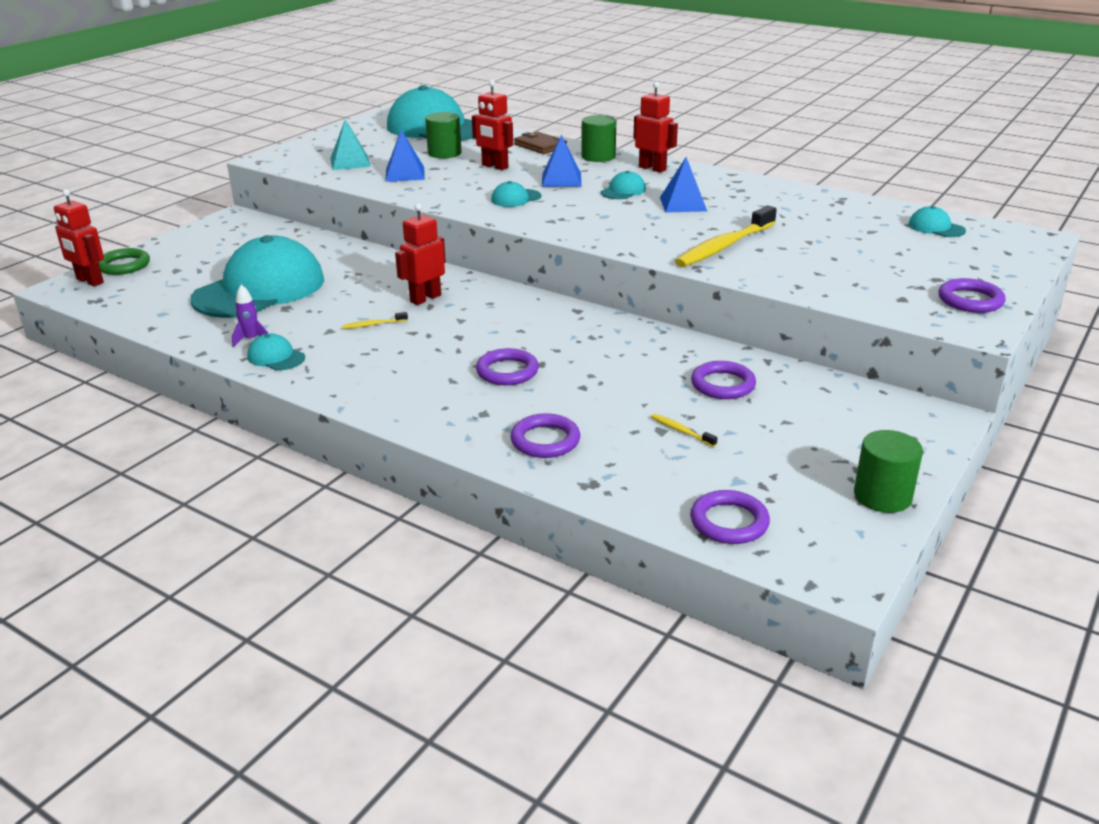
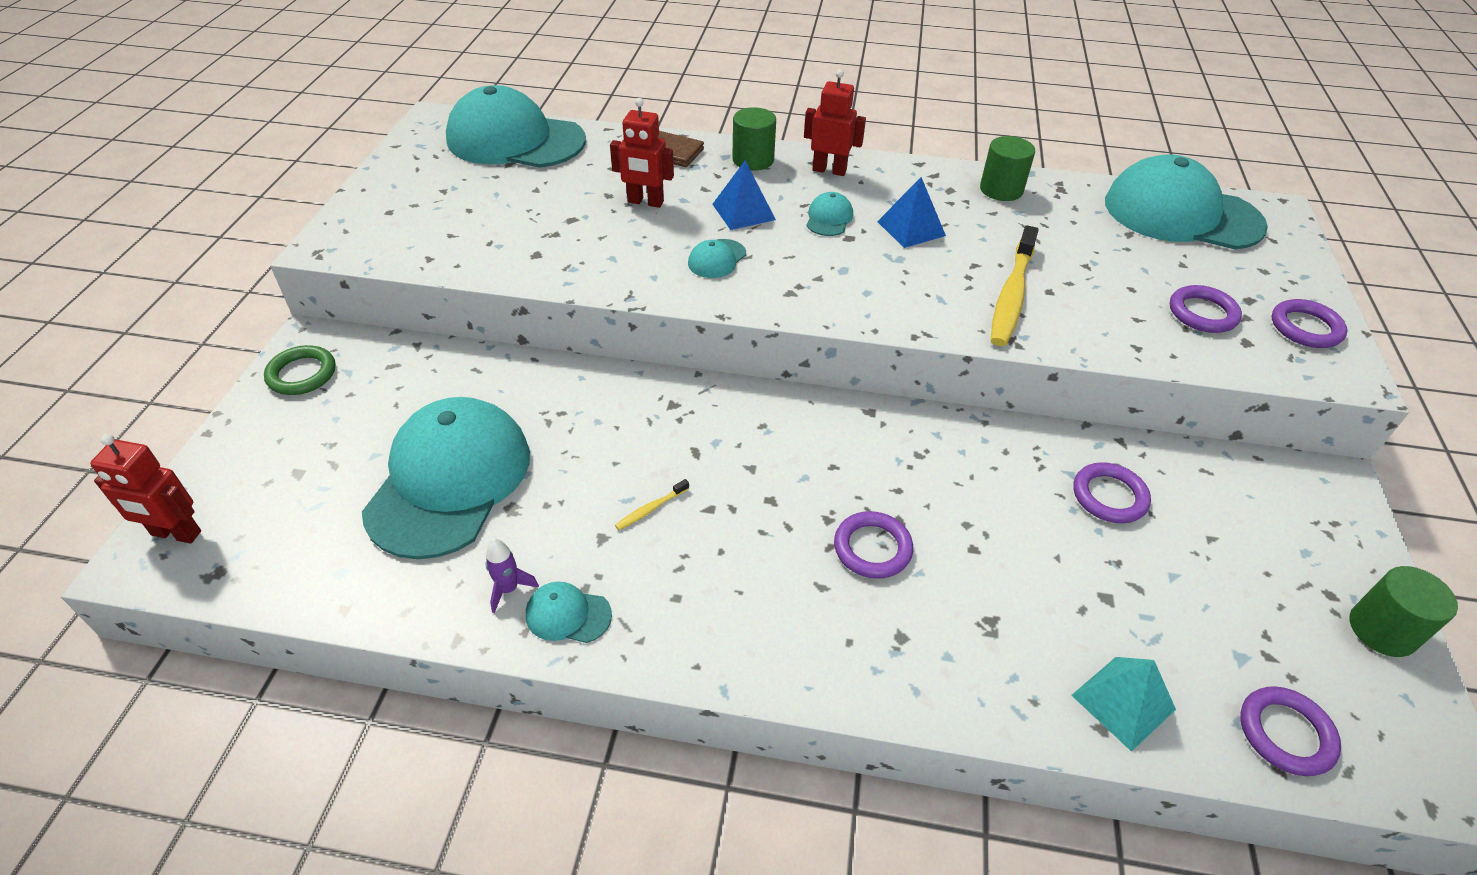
camera: 25 degrees left, 15 degrees up
green ring [99,248,150,275] -> green ring moved to [264,345,336,395]
turquoise pyramid [330,119,371,170] -> turquoise pyramid moved to [1071,657,1176,752]
blue pyramid [385,130,425,182] -> none
red robot [395,203,446,305] -> none
green cylinder [425,112,462,158] -> green cylinder moved to [980,136,1035,201]
purple ring [510,413,580,458] -> purple ring moved to [1170,285,1242,333]
yellow toothbrush [651,414,717,447] -> none
turquoise cap [908,206,966,237] -> turquoise cap [1105,154,1268,249], size x2.48

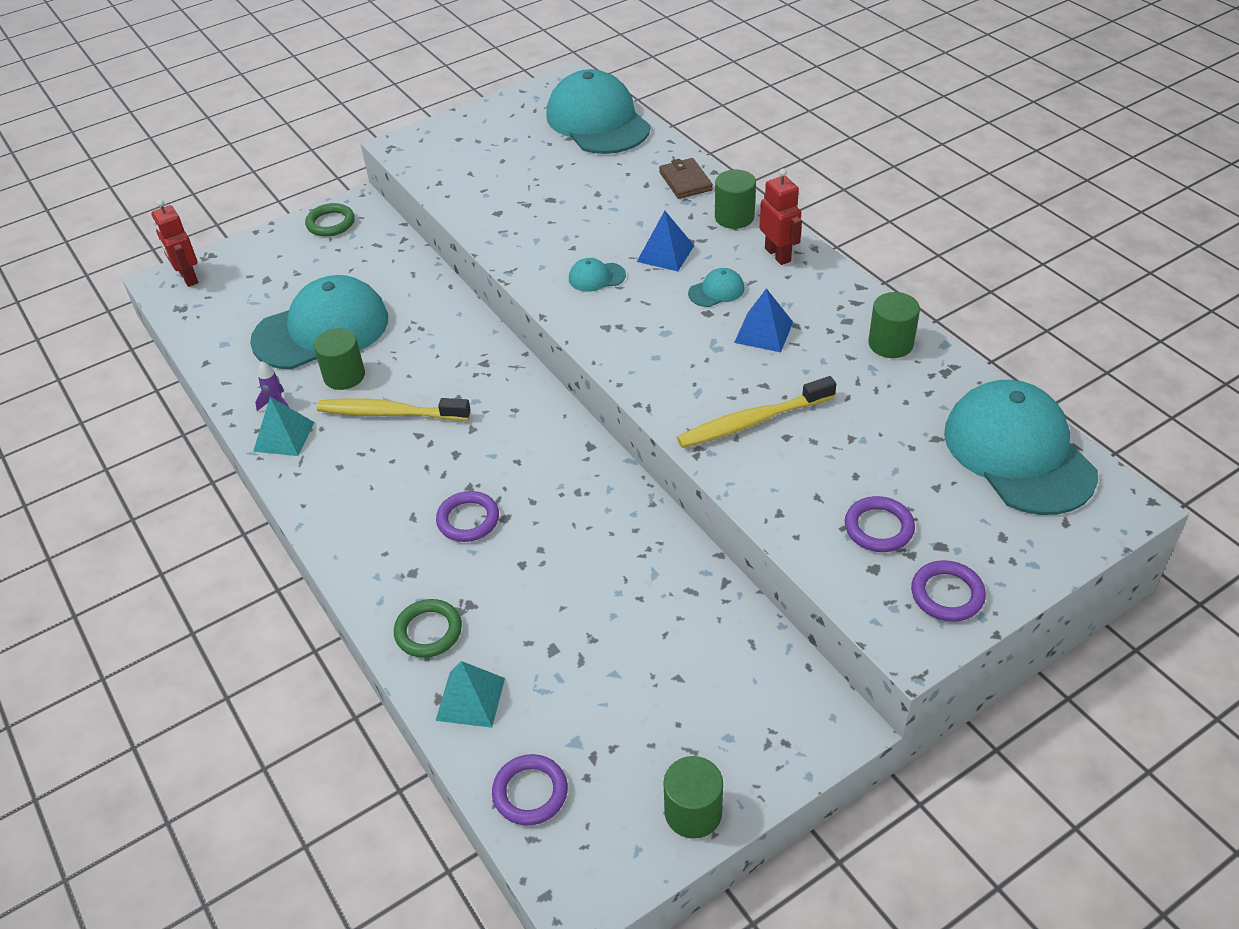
camera: 50 degrees right, 0 degrees up
turquoise cap [526,582,612,643] -> turquoise pyramid [253,397,314,456]
red robot [610,98,674,208] -> none
yellow toothbrush [615,479,689,530] -> yellow toothbrush [317,398,471,421], size x2.37
purple ring [1073,462,1151,523] -> none
none -> green cylinder [314,328,365,390]
none -> green ring [394,599,462,658]

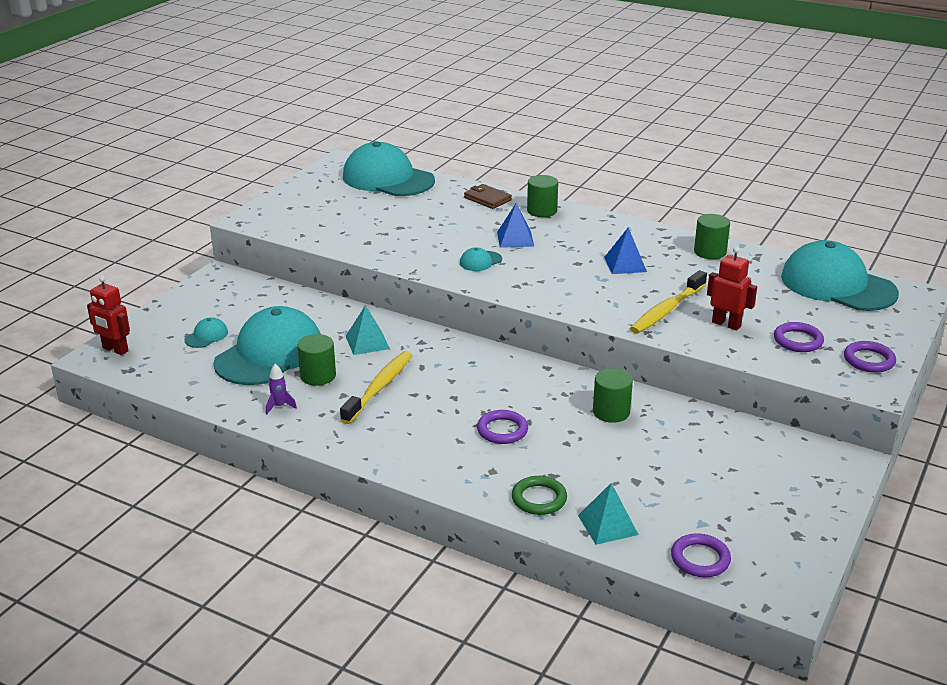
camera: 30 degrees left, 15 degrees down
turquoise pyramid [253,397,314,456] -> turquoise pyramid moved to [346,305,390,355]
green ring [305,203,355,237] -> none
yellow toothbrush [317,398,471,421] -> yellow toothbrush turned 135 degrees clockwise [340,351,412,424]
green cylinder [664,756,723,839] -> green cylinder moved to [593,368,633,423]
turquoise cap [688,268,745,307] -> turquoise cap moved to [184,317,228,348]
red robot [760,169,802,265] -> red robot moved to [707,247,757,330]

